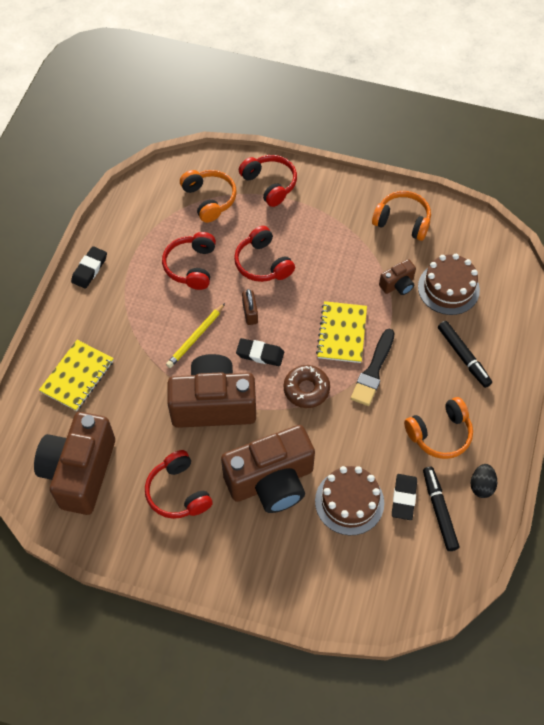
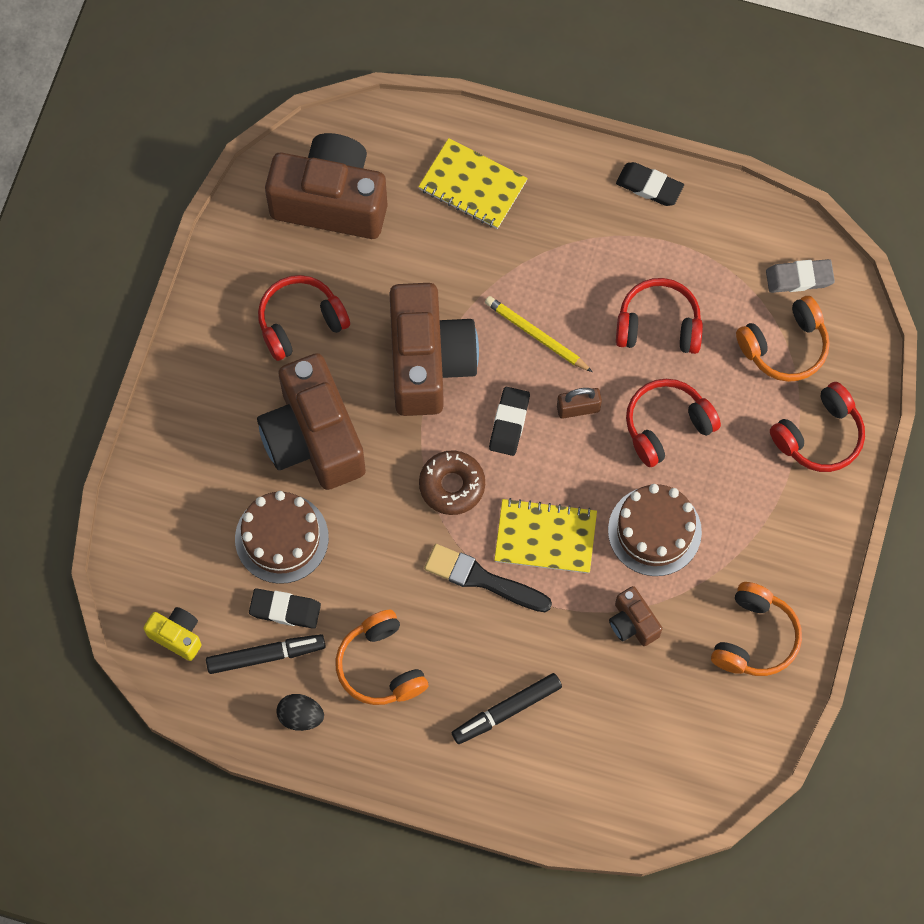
camera: 90 degrees right, 10 degrees up
brown cake [418,254,480,315] -> brown cake moved to [608,484,702,576]
none -> yellow camera [143,607,202,661]
none -> grey eraser [766,259,835,293]

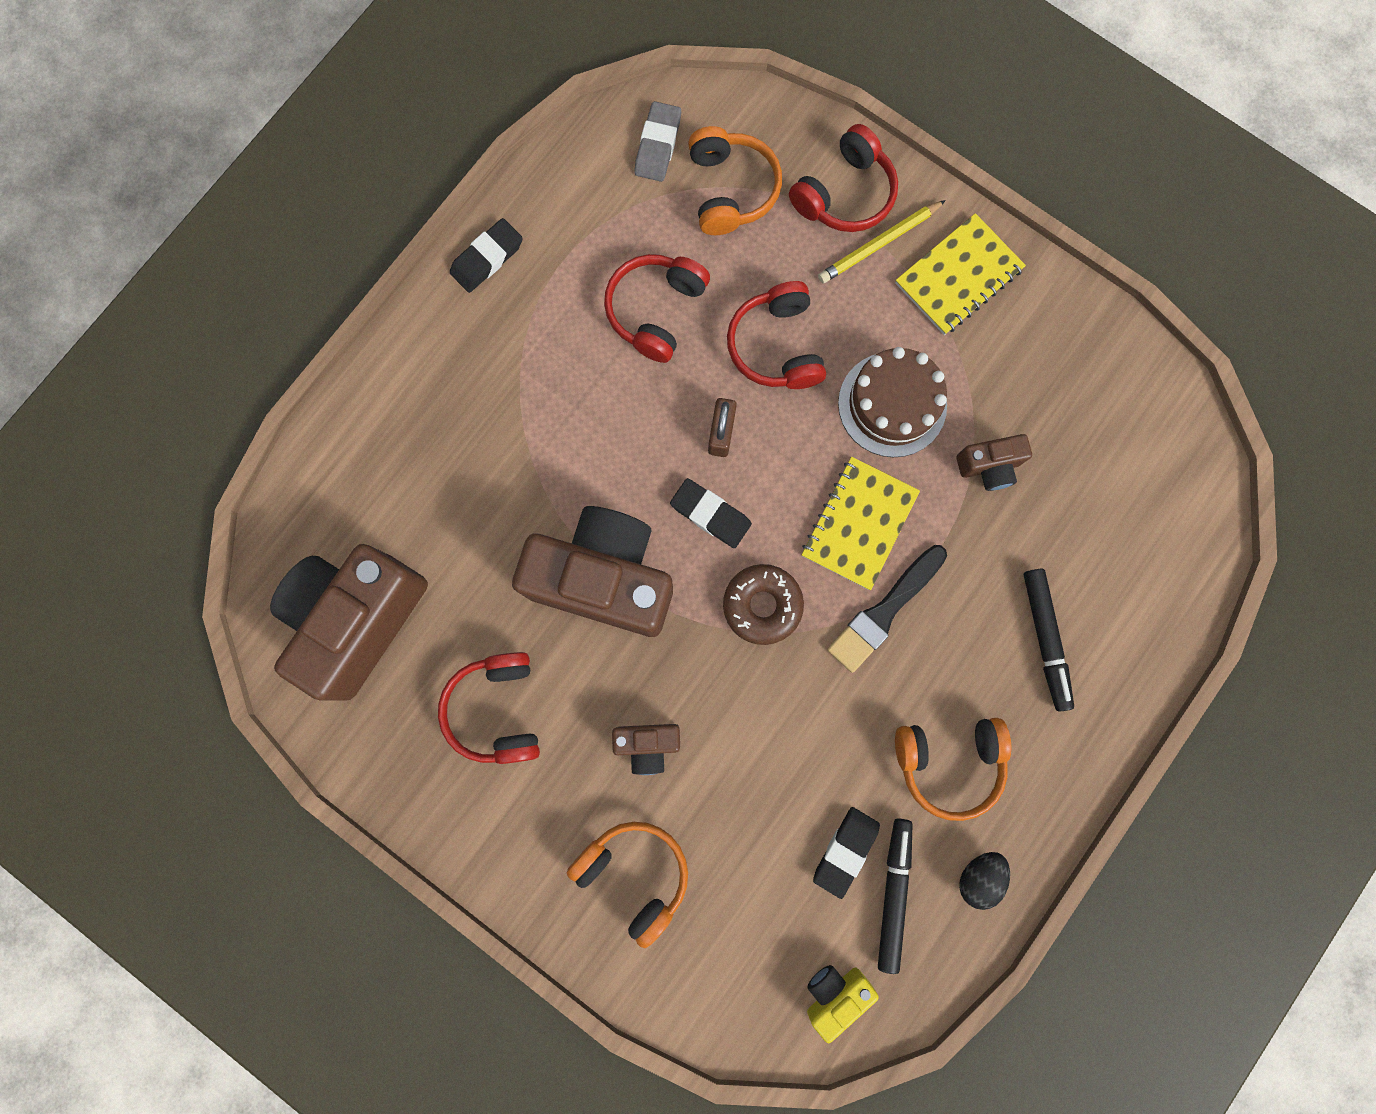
camera: 70 degrees left, 10 degrees up
brown cake [235,491,329,584] -> none
brown camera [257,353,366,490] -> brown camera [612,724,680,775], size x0.45
yellow notebook [418,138,528,229] -> yellow notebook moved to [895,213,1026,335]
yellow pencil [485,296,592,372] -> yellow pencil moved to [818,200,946,283]
orange headphones [711,582,802,676] -> orange headphones moved to [567,822,688,948]
red headphones [770,382,865,472] -> red headphones turned 60 degrees clockwise [789,124,898,232]

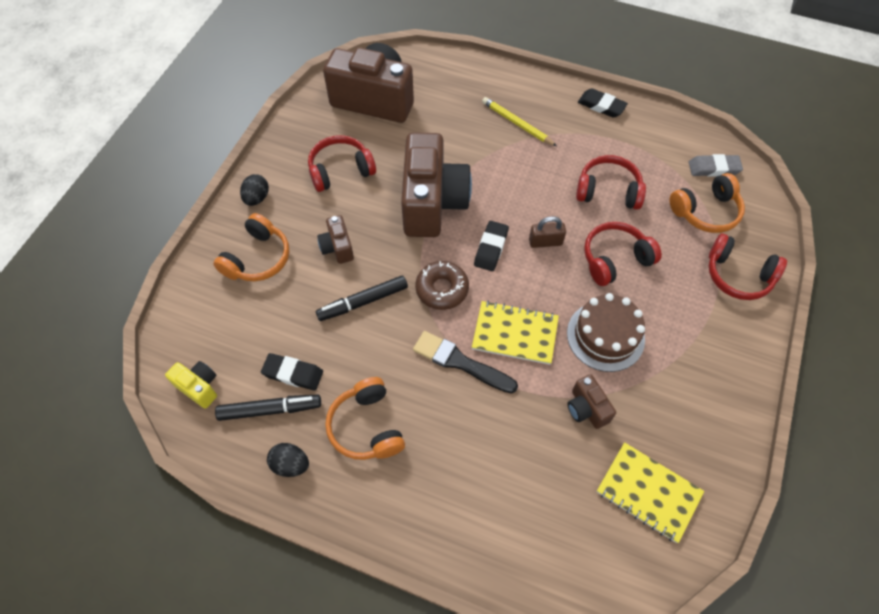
camera: 75 degrees right, 20 degrees down
yellow pencil [818,200,946,283] -> yellow pencil moved to [482,97,557,146]
yellow notebook [895,213,1026,335] -> yellow notebook moved to [597,442,704,543]
black marker [1024,569,1074,712] -> black marker moved to [316,276,408,321]
none -> black egg [240,174,269,206]

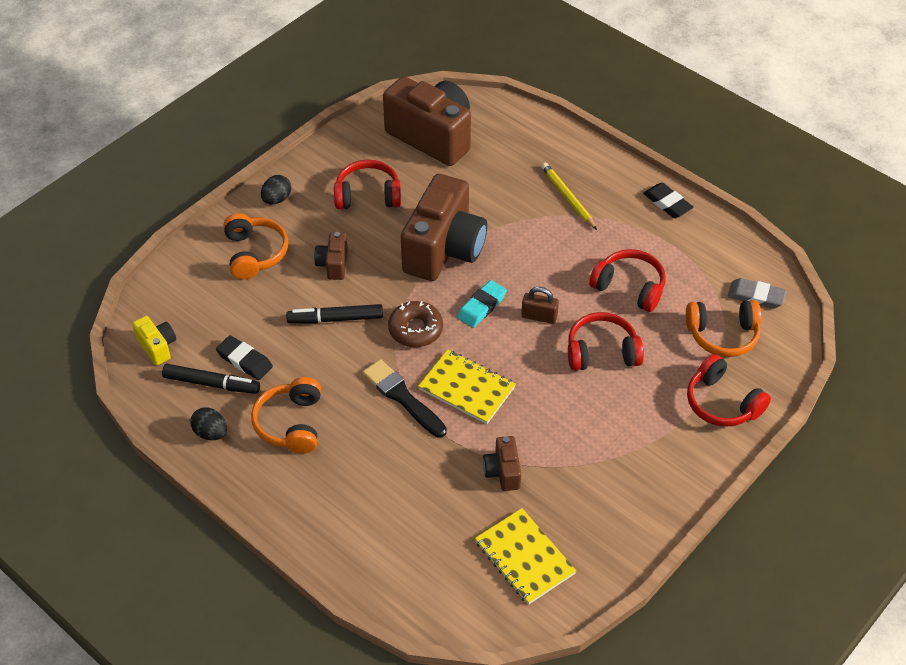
camera: 20 degrees right, 10 degrees down
orange headphones [213,213,290,281] -> orange headphones turned 60 degrees counterclockwise [223,213,288,280]
black eraser [474,221,509,271] -> turquoise eraser [457,280,507,328]
brown cake [567,293,645,372] -> none

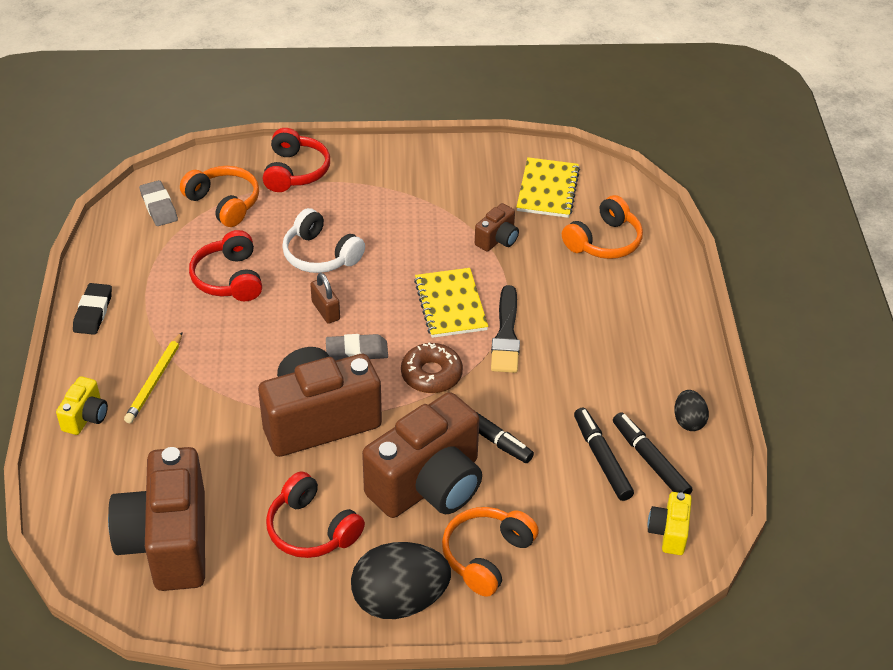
camera: 135 degrees left, 5 degrees down
black eraser [216,335,273,380] -> black marker [574,408,634,501]
orange headphones [251,377,321,454] -> orange headphones moved to [562,195,643,259]
black egg [261,175,291,204] -> black egg [351,542,451,619], size x2.00
brown camera [314,232,348,280] -> brown camera [362,392,482,518], size x2.24
turquoise eraser [457,280,507,328] -> grey eraser [326,334,388,361]
red headphones [568,312,644,371] -> white headphones [282,208,365,273]
none -> yellow camera [56,376,108,435]

